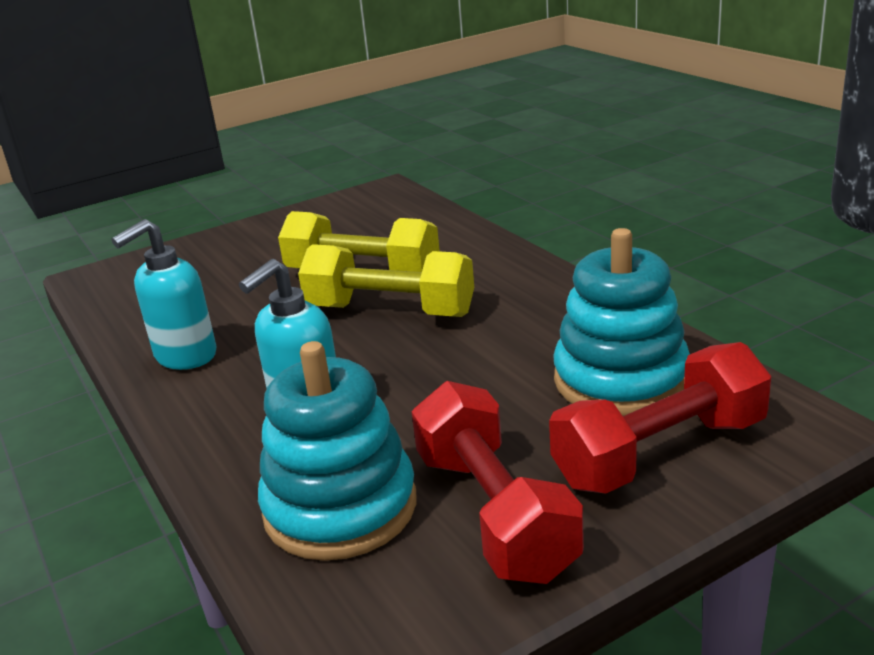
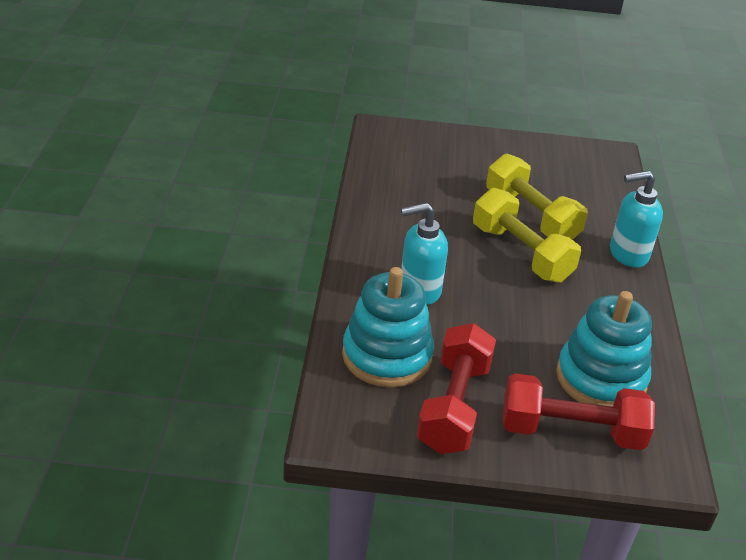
camera: 30 degrees right, 10 degrees up
turquoise soap dispenser [111,219,216,370] -> turquoise soap dispenser moved to [610,171,663,268]

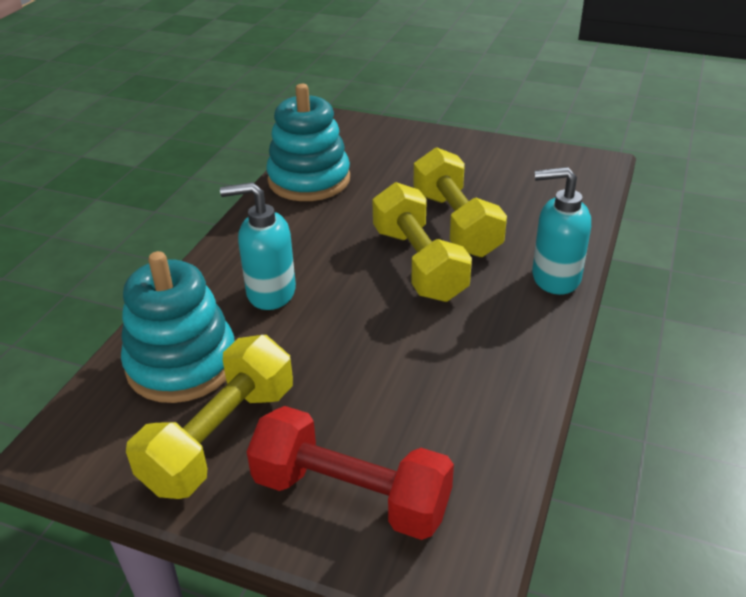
camera: 20 degrees right, 0 degrees up
red dumbbell [417,323,496,454] -> yellow dumbbell [126,335,293,499]
turquoise stacking toy [556,291,652,407] -> turquoise stacking toy moved to [266,84,350,201]

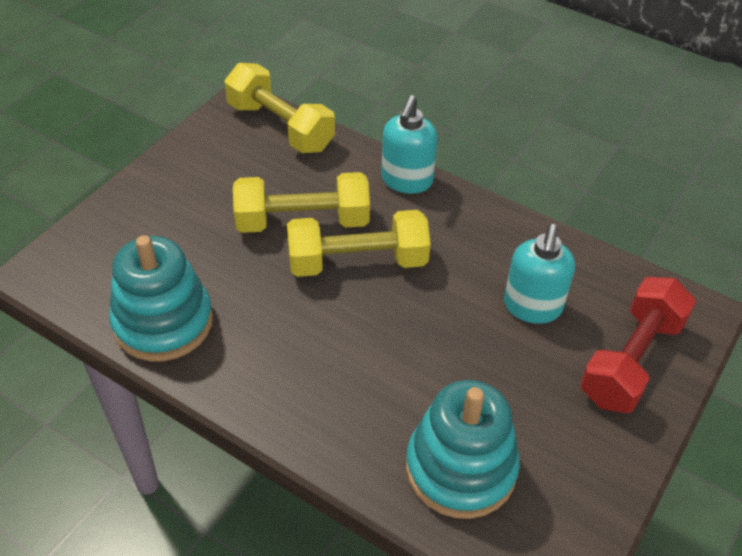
camera: 80 degrees left, 10 degrees up
yellow dumbbell [126,335,293,499] -> yellow dumbbell moved to [224,63,335,153]
turquoise soap dispenser [220,182,296,310] -> turquoise soap dispenser moved to [504,224,575,324]

